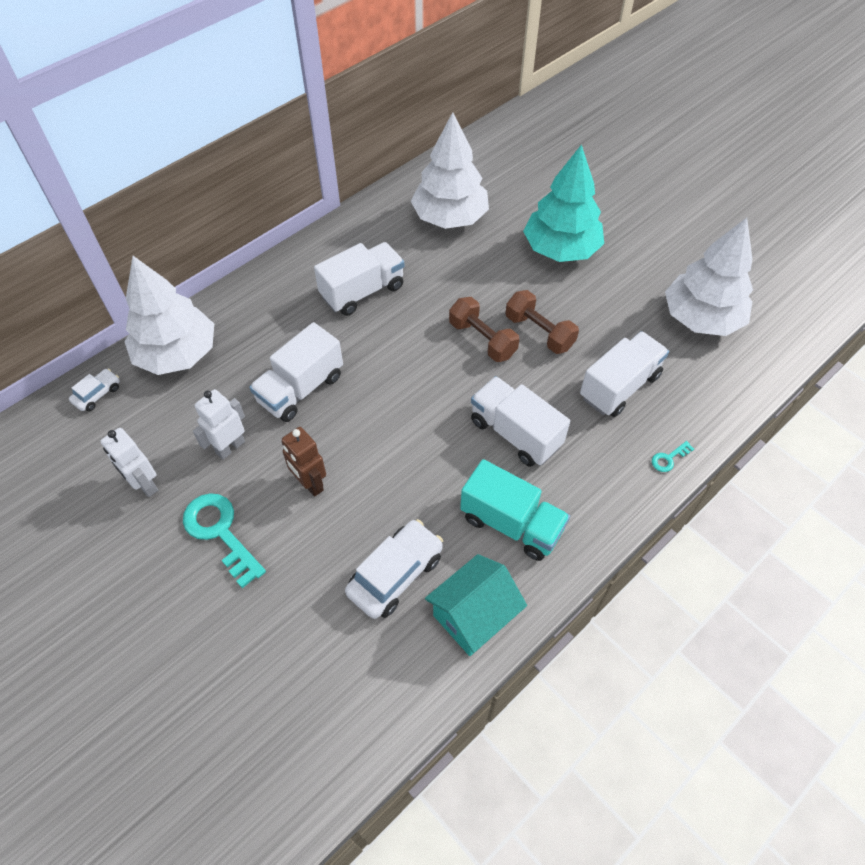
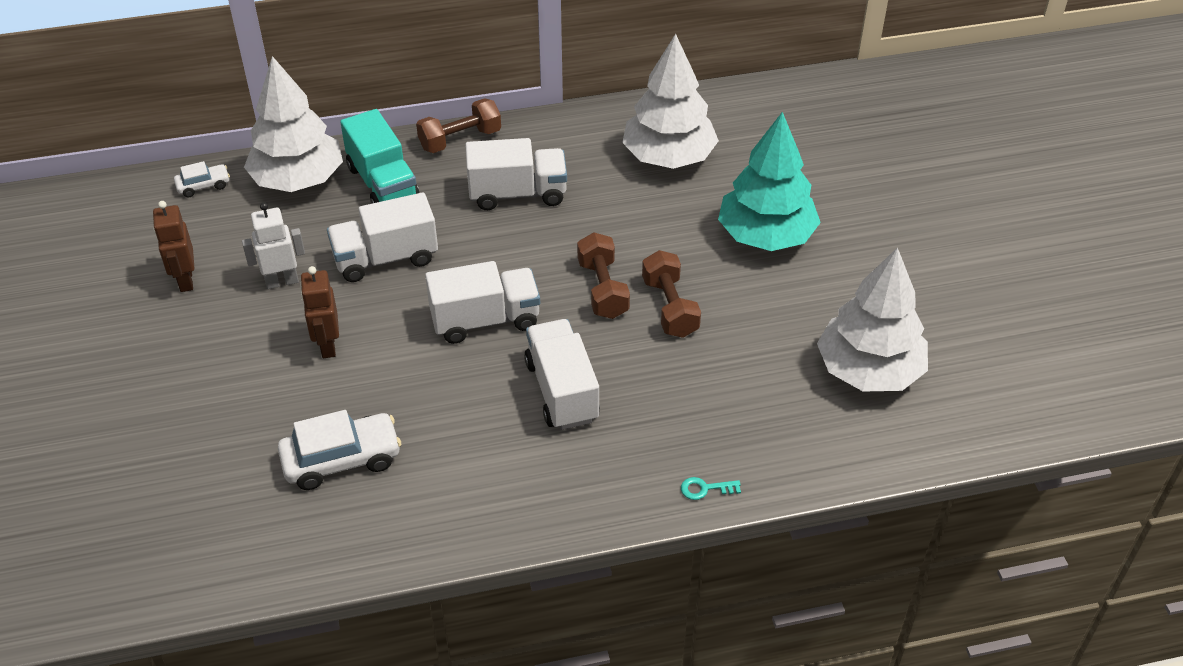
camera: 30 degrees right, 10 degrees down
white robot [100,428,158,497] -> brown robot [153,201,194,292]
turquoise key [183,493,266,588] -> none
turquoise house [425,554,527,656] -> none
turquoise truck [460,459,570,561] -> turquoise truck moved to [340,109,419,204]
white truck [580,331,669,417] -> white truck moved to [425,261,540,344]
none -> brown dumbbell [416,98,501,153]

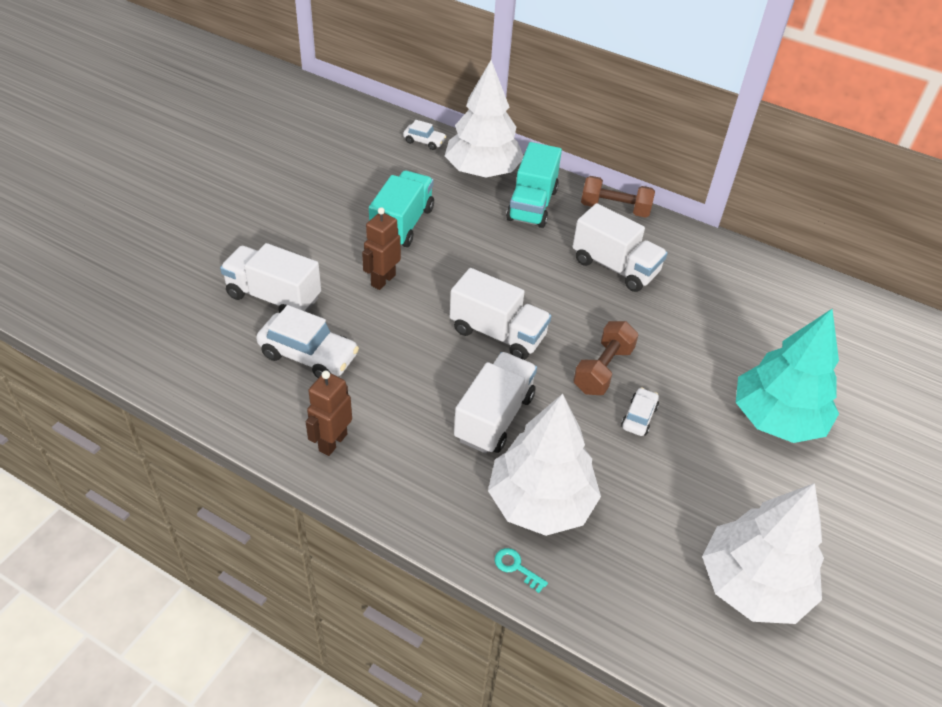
camera: 40 degrees right, 0 degrees up
brown robot [153,201,194,292] -> brown robot moved to [306,371,352,456]
white robot [242,202,305,289] -> turquoise truck [369,171,434,247]
white truck [327,193,438,282] -> white truck moved to [220,243,321,313]
white tree [622,34,719,169] -> white tree moved to [488,394,601,536]
brown dumbbell [642,250,701,338] -> white car [621,387,659,436]

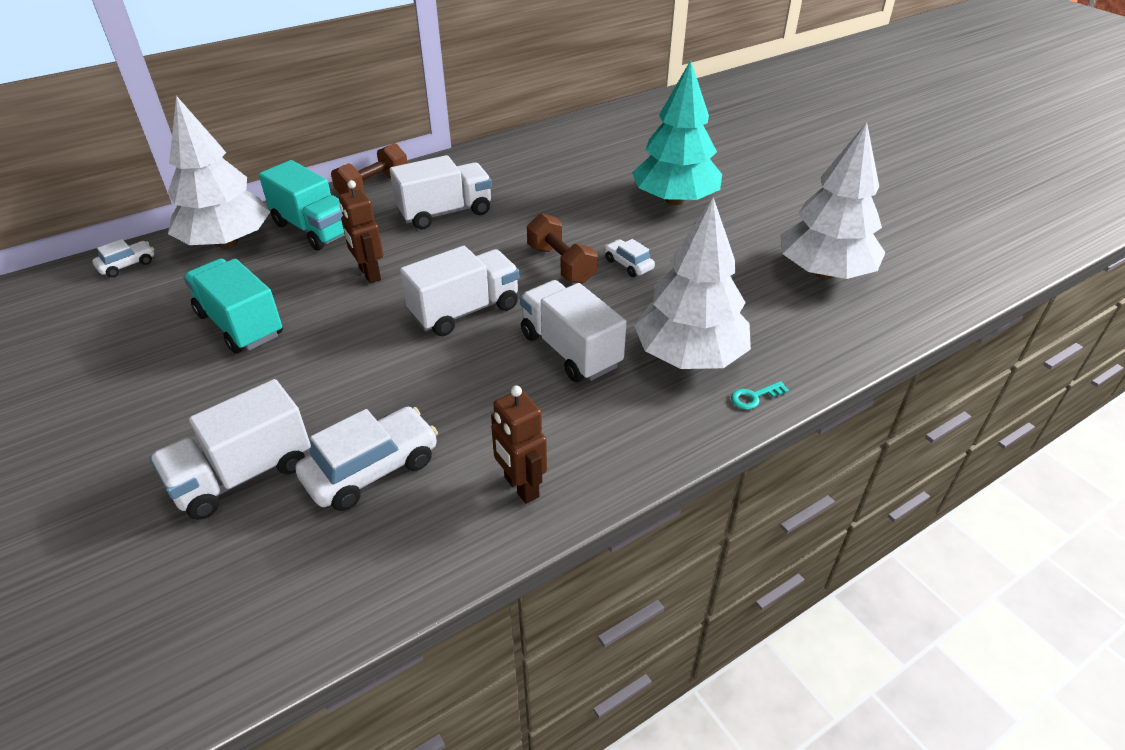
camera: 60 degrees left, 5 degrees down
brown robot [362,207,401,290] -> brown robot moved to [339,180,383,283]

